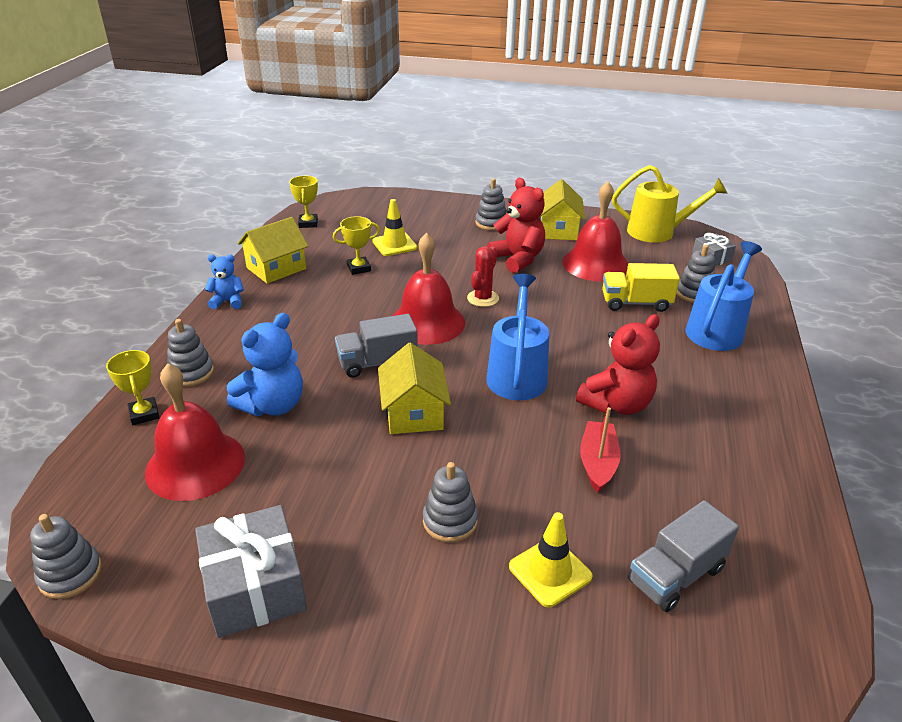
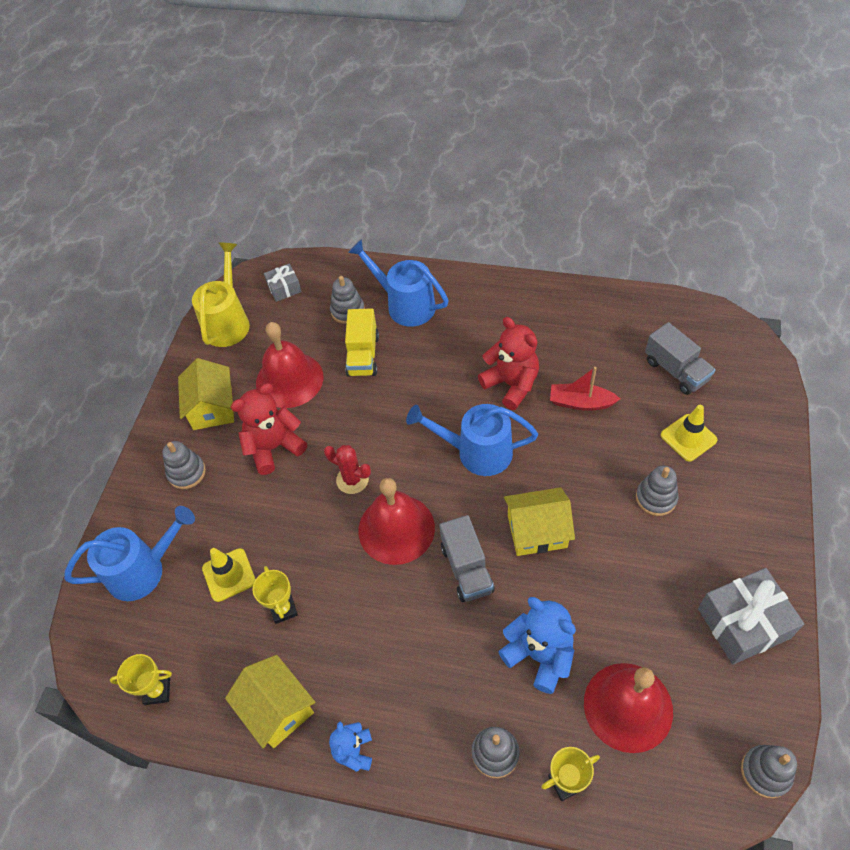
camera: 85 degrees left, 20 degrees up
yellow house [539,179,585,240] -> yellow house turned 75 degrees clockwise [178,358,234,430]
none -> blue watering can [64,506,195,601]

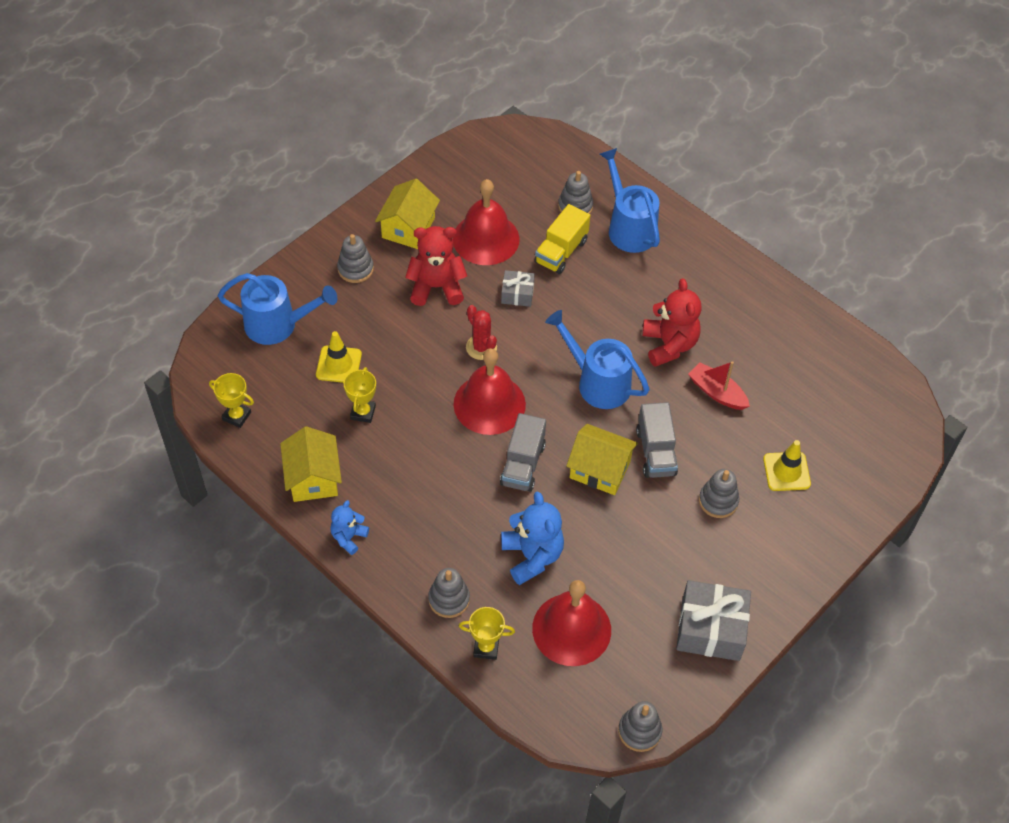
camera: 25 degrees right, 0 degrees up
yellow watering can [192,243,250,347] -> none
grey gift [264,264,302,302] -> grey gift moved to [501,270,535,307]
grey truck [645,322,715,395] -> grey truck moved to [636,402,678,478]

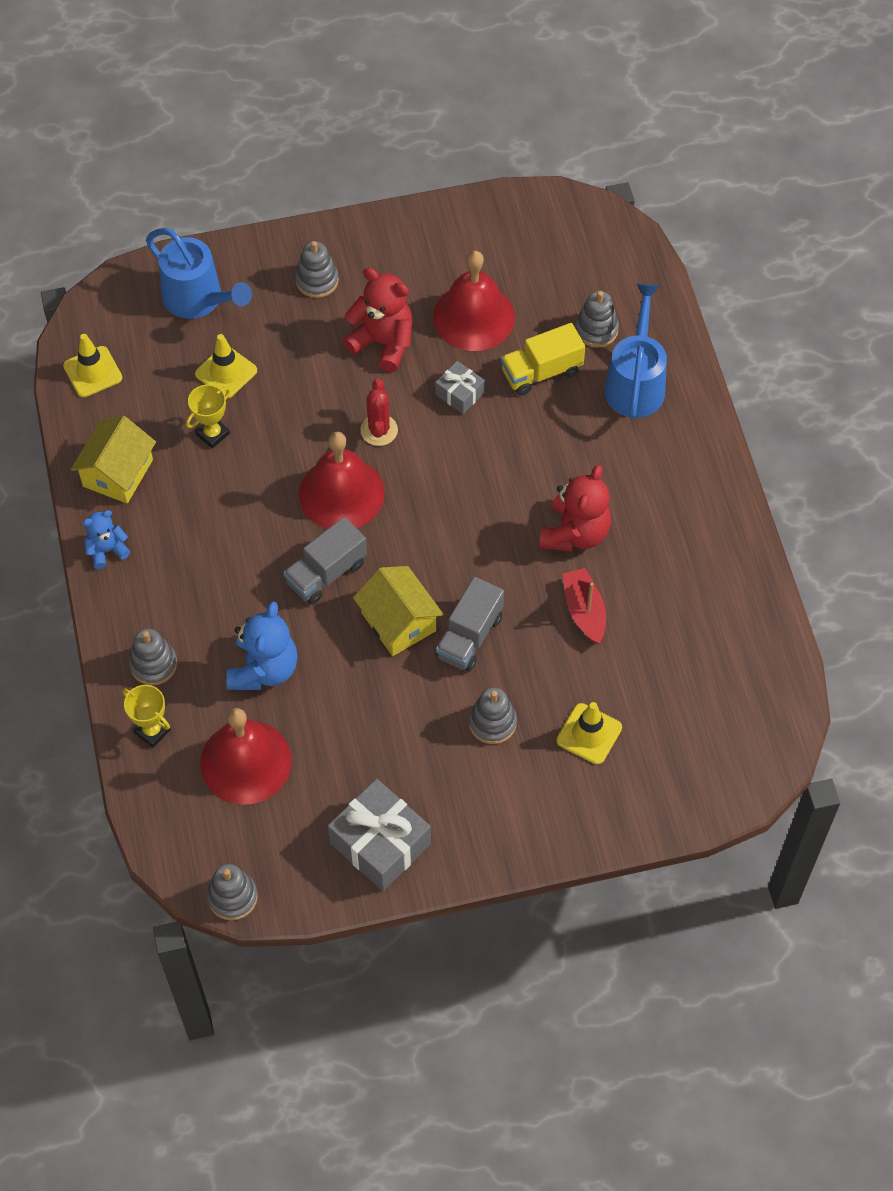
camera: 35 degrees right, 5 degrees up
yellow trophy [209,373,254,428] -> yellow traffic cone [63,334,122,397]
yellow house [375,179,440,249] -> none
blue watering can [545,310,650,409] -> none

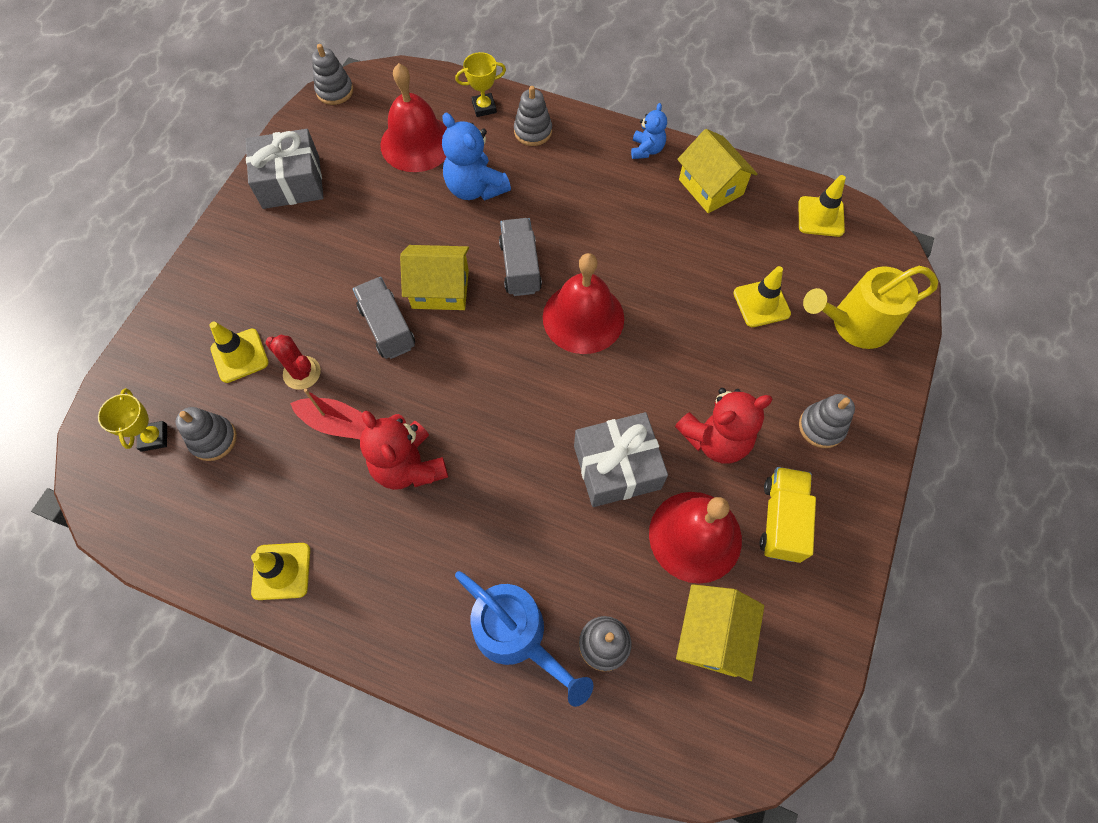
camera: 125 degrees right, 5 degrees up
blue watering can [146,228,252,319] -> yellow watering can [803,266,938,349]
yellow trophy [186,385,230,448] -> yellow trophy moved to [98,388,167,452]
red cactus [360,379,398,446] -> red cactus moved to [265,335,321,390]
grey gift [435,361,485,414] -> grey gift [574,412,668,507], size x1.84
grey stacking toy [469,687,517,744] -> grey stacking toy moved to [176,407,237,461]
yellow truck [501,323,585,395] -> yellow truck moved to [760,467,816,563]
none -> yellow traffic cone [251,543,310,600]
none -> yellow house [676,584,764,681]

